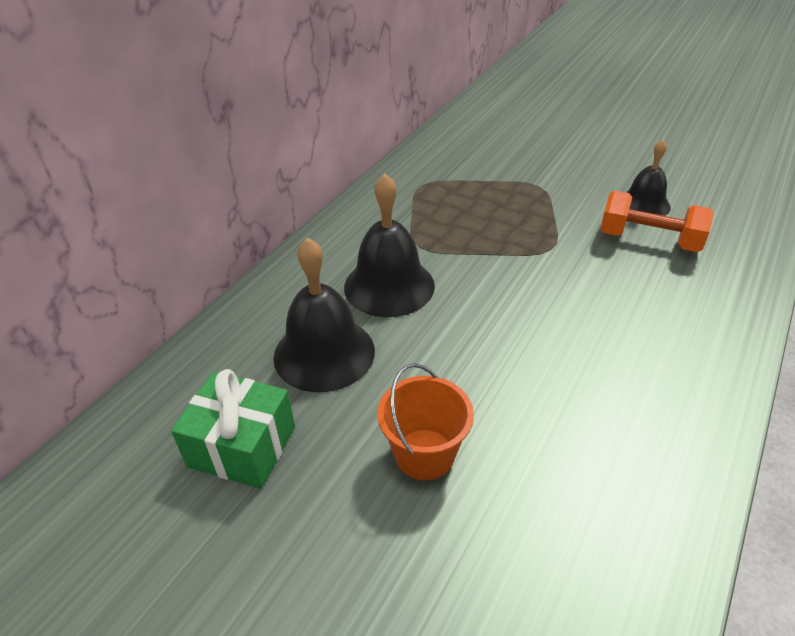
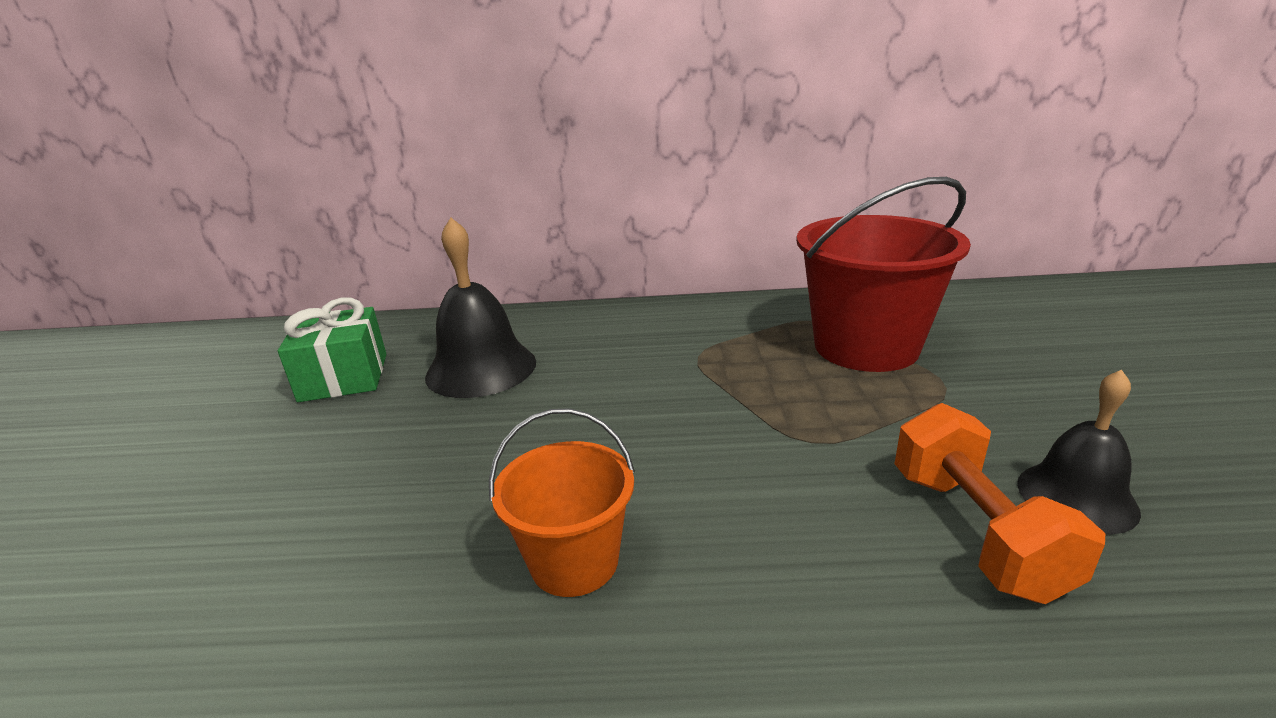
camera: 60 degrees right, 15 degrees down
black bell [344,174,435,317] -> none
orange bucket [377,363,474,480] -> orange bucket moved to [489,408,635,597]
none -> red bucket [796,177,971,372]

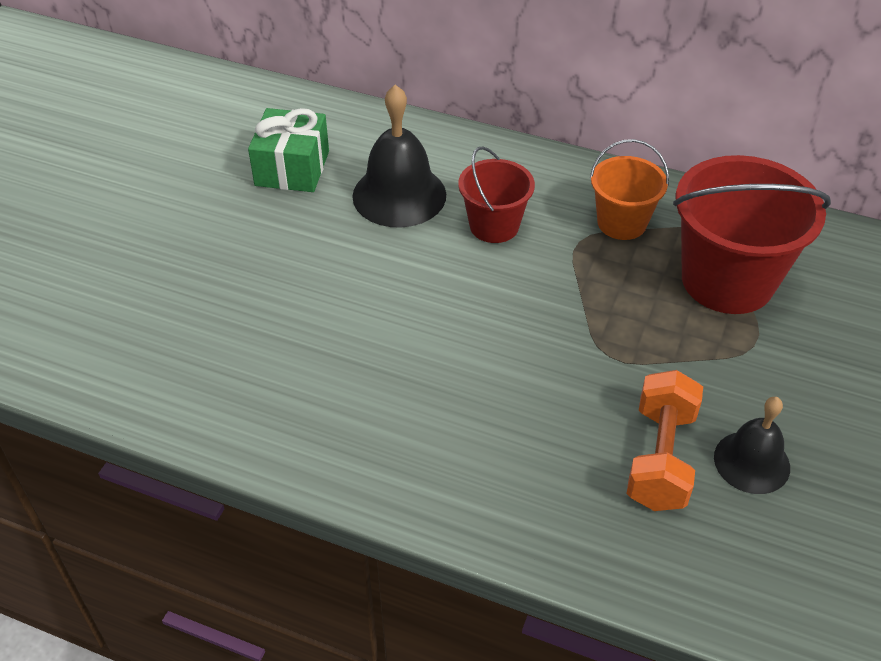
camera: 20 degrees right, 20 degrees up
orange bucket [489,408,635,597] -> orange bucket moved to [590,139,669,240]
none -> red bucket [458,147,535,243]

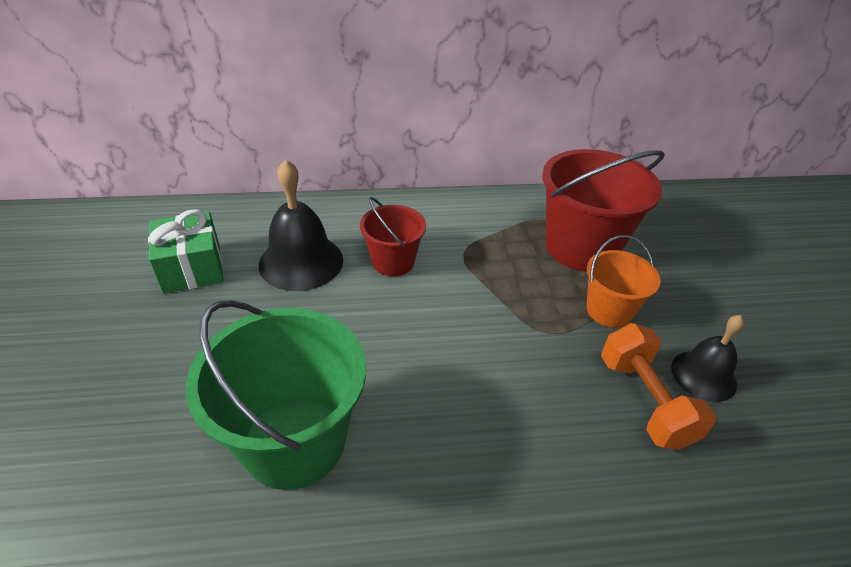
camera: 30 degrees left, 5 degrees down
orange bucket [590,139,669,240] -> orange bucket moved to [586,235,661,328]
none -> green bucket [186,300,366,490]

